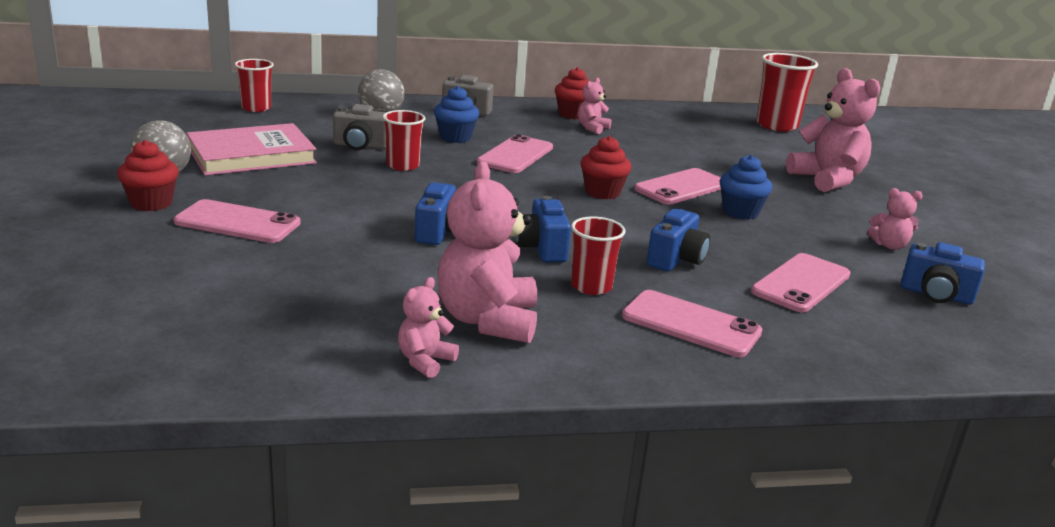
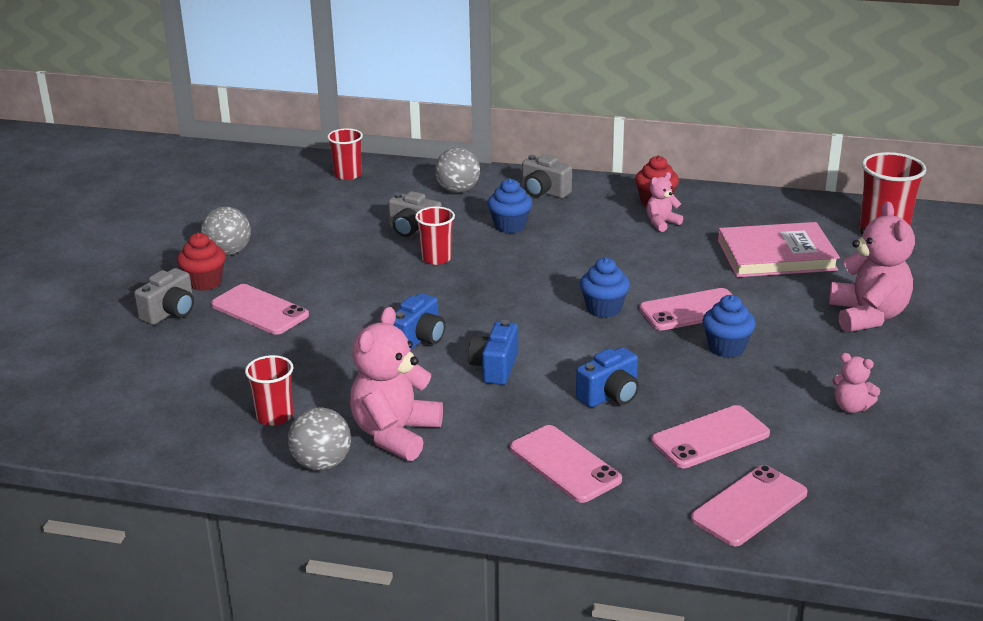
camera: 25 degrees right, 5 degrees up
pink book [186,123,317,175] -> pink book moved to [718,222,840,277]
pink teddy bear [398,277,459,378] -> grey ball [288,407,351,471]
pink phone [477,134,553,173] -> pink phone moved to [691,465,807,546]
red cup [571,217,625,295] -> red cup moved to [245,355,293,426]
red cupcake [580,136,631,199] -> blue cupcake [580,258,630,318]
blue camera [901,242,985,305] -> none
none -> grey camera [134,268,194,325]

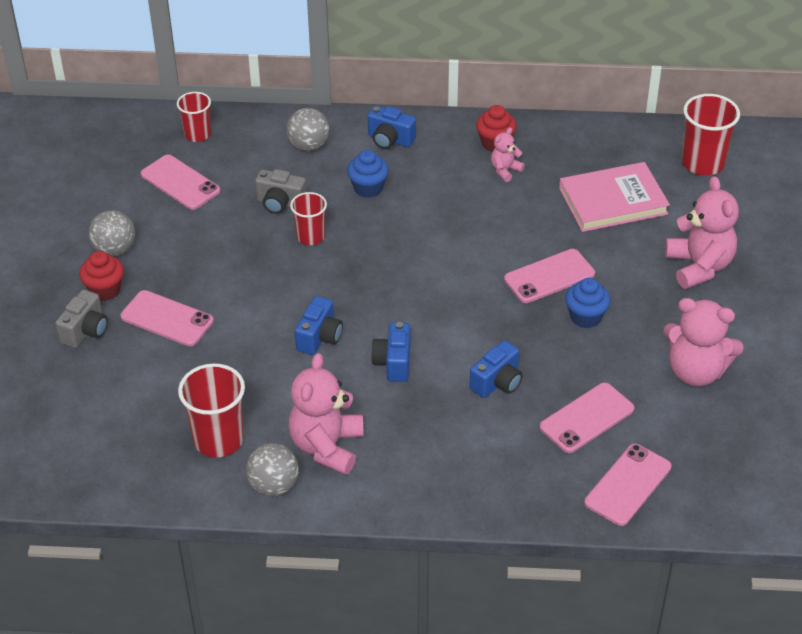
camera: 10 degrees left, 15 degrees up
red cup [245,355,293,426] -> red cup [178,363,245,458], size x1.59
pink phone [510,425,622,503] -> pink phone moved to [141,155,220,210]
grey camera [522,154,572,198] -> blue camera [368,106,416,149]
blue cupcake [580,258,630,318] -> none
pink teddy bear [832,353,880,413] -> pink teddy bear [663,298,744,386], size x2.00

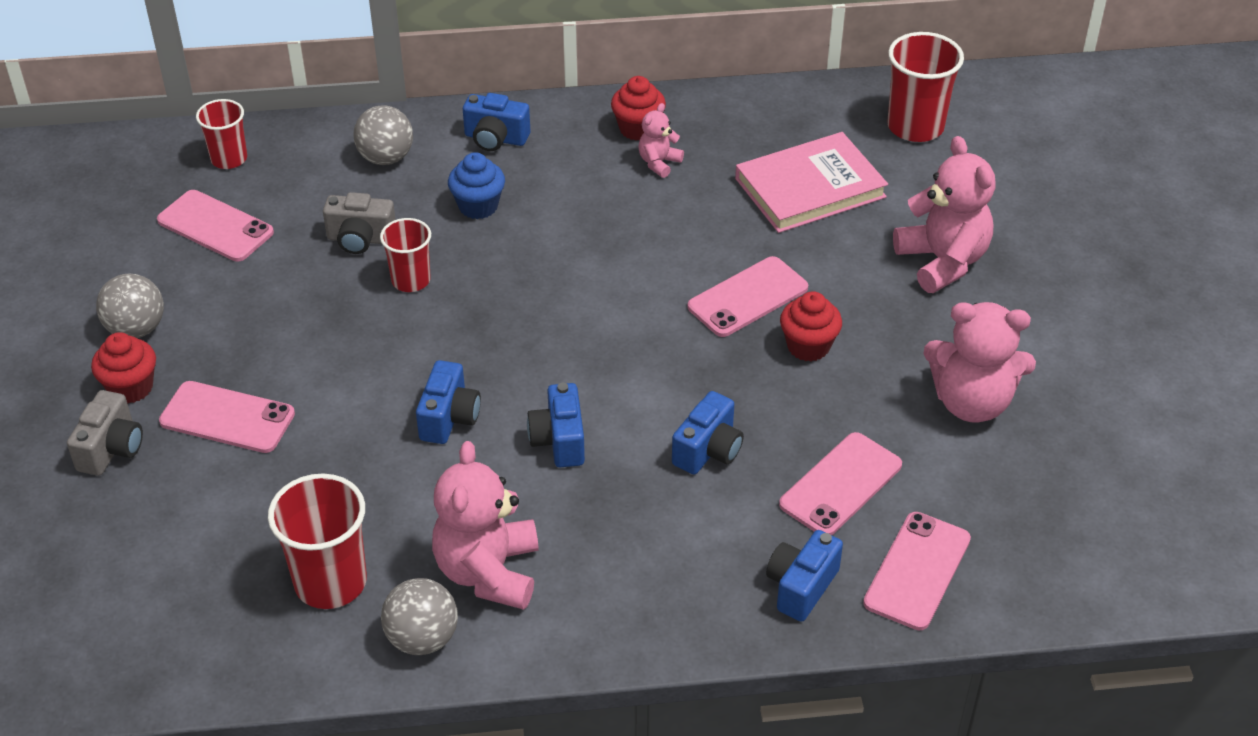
camera: 10 degrees left, 0 degrees up
blue cupcake [565,278,611,328] -> red cupcake [780,291,842,362]
none -> blue camera [766,530,843,622]

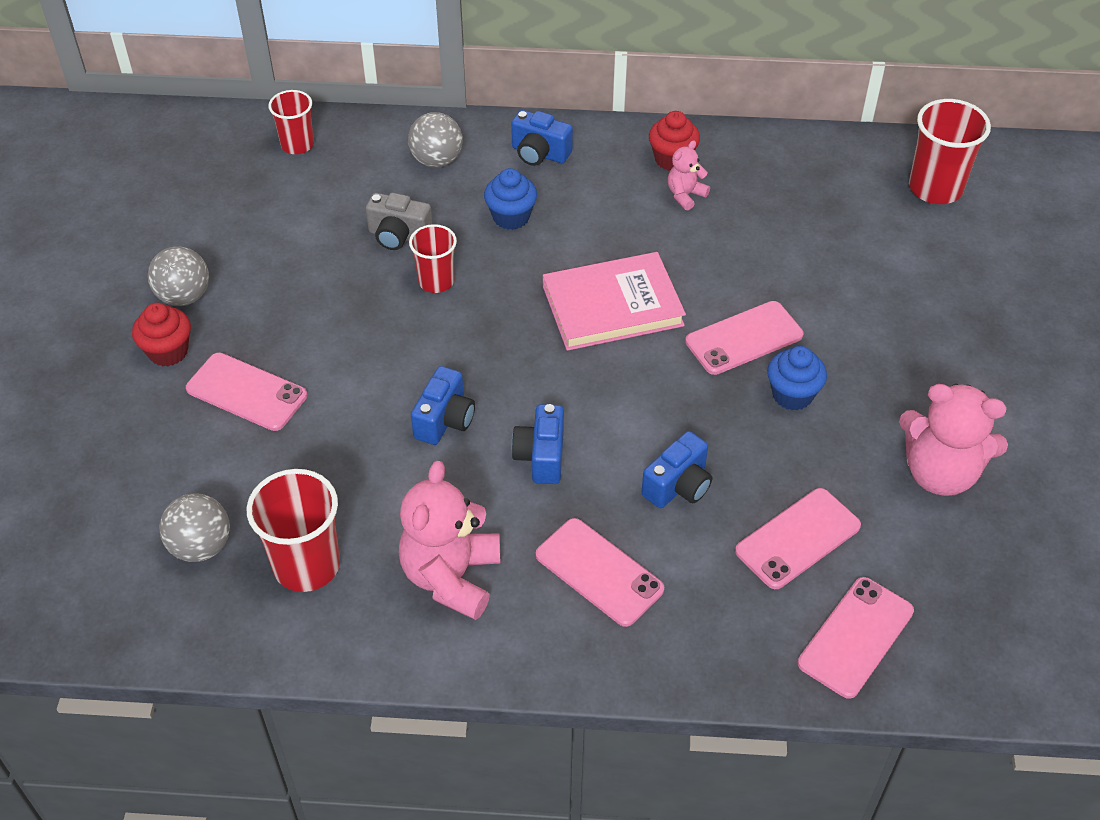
camera: 10 degrees right, 5 degrees up
grey camera [67,390,143,476] -> none
pink phone [157,190,274,262] -> pink phone moved to [536,518,665,627]
grey ball [381,578,458,655] -> grey ball moved to [159,494,230,562]
pink book [735,132,888,233] -> pink book moved to [543,252,686,351]
blue camera [766,530,843,622] -> none
red cupcake [780,291,842,362] -> blue cupcake [767,346,827,410]
pink teddy bear [893,136,996,293] -> none

